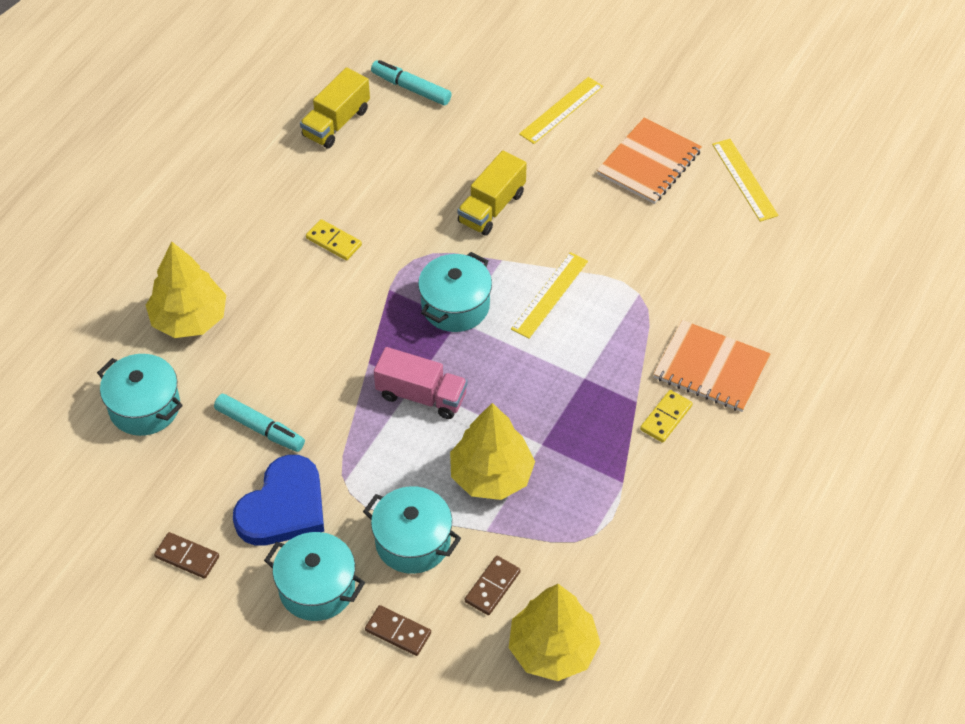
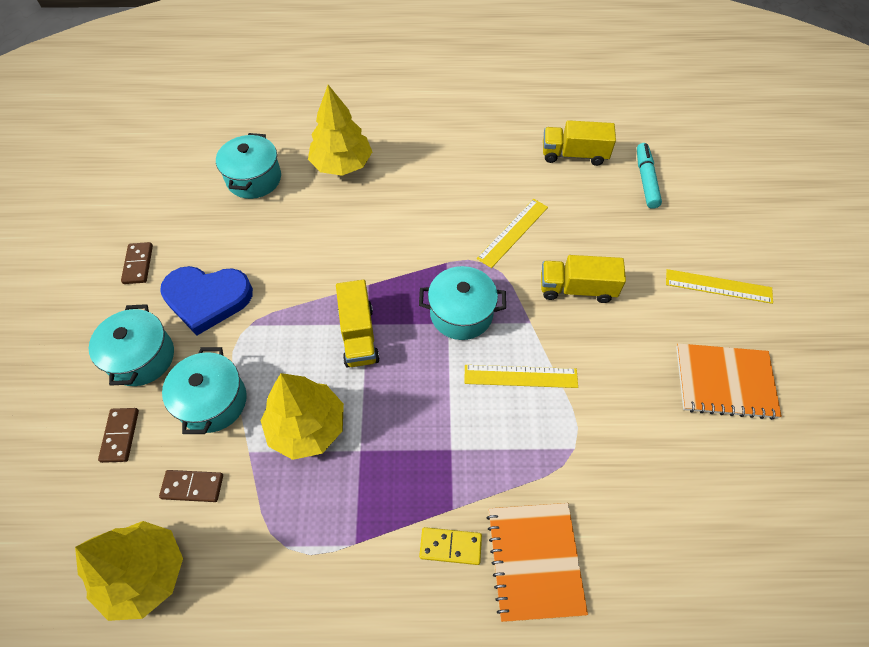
camera: 60 degrees right, 5 degrees up
turquoise marker [214,394,305,452] -> none
yellow domino [306,219,362,261] -> none
pink truck [374,347,468,419] -> yellow truck [336,280,380,368]
yellow ruler [712,139,778,222] -> yellow ruler moved to [477,199,548,268]

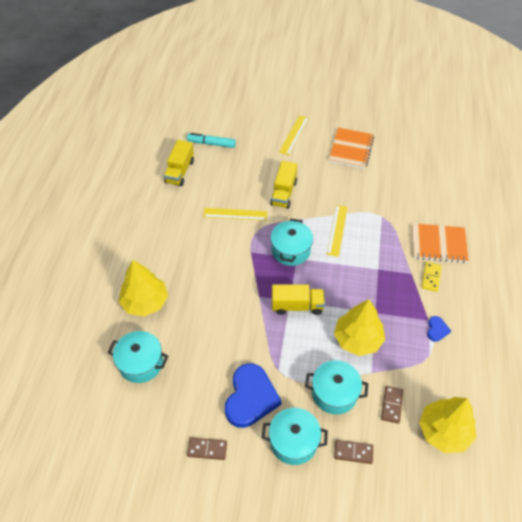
camera: 80 degrees left, 5 degrees down
yellow ruler [477,199,548,268] -> yellow ruler turned 45 degrees counterclockwise [203,208,267,221]
none -> blue heart [427,316,451,342]

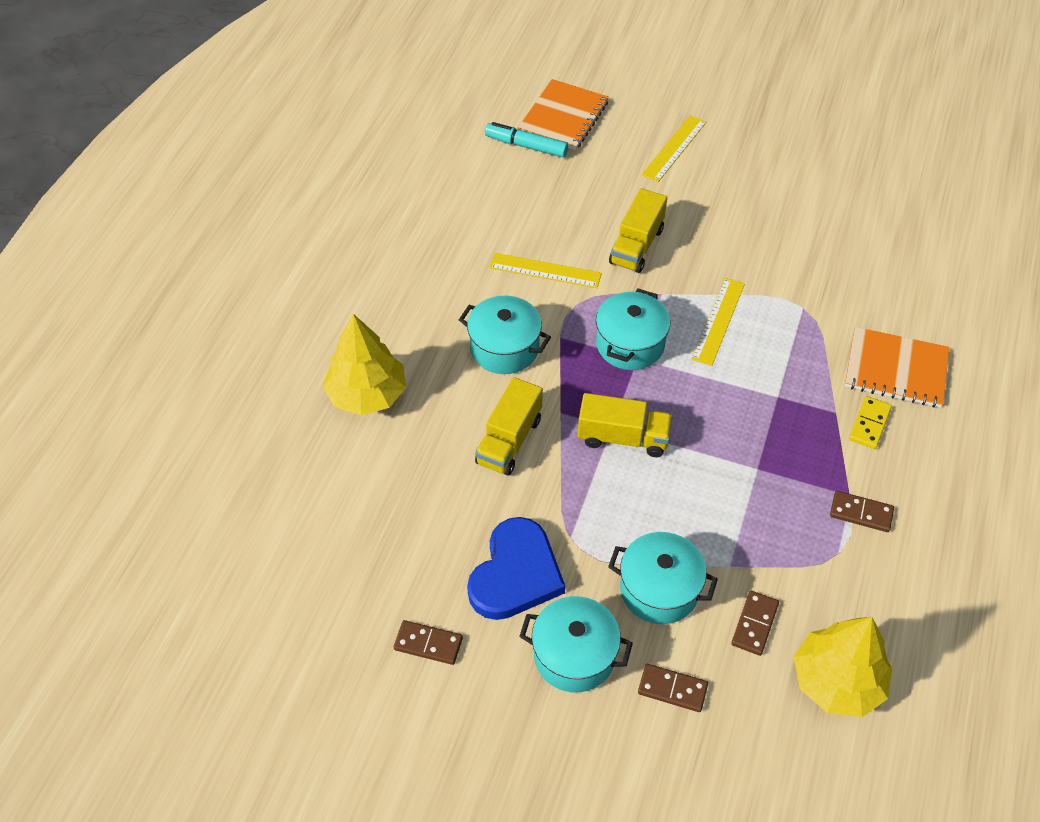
camera: 10 degrees right, 0 degrees up
turquoise pot [107,331,168,383] -> turquoise pot moved to [459,296,551,374]
yellow truck [164,140,194,186] -> yellow truck moved to [475,377,543,475]
orange notebook [329,128,374,169] -> orange notebook moved to [518,79,609,150]
yellow tree [334,299,385,356] -> none
blue heart [427,316,451,342] -> brown domino [830,491,894,532]

